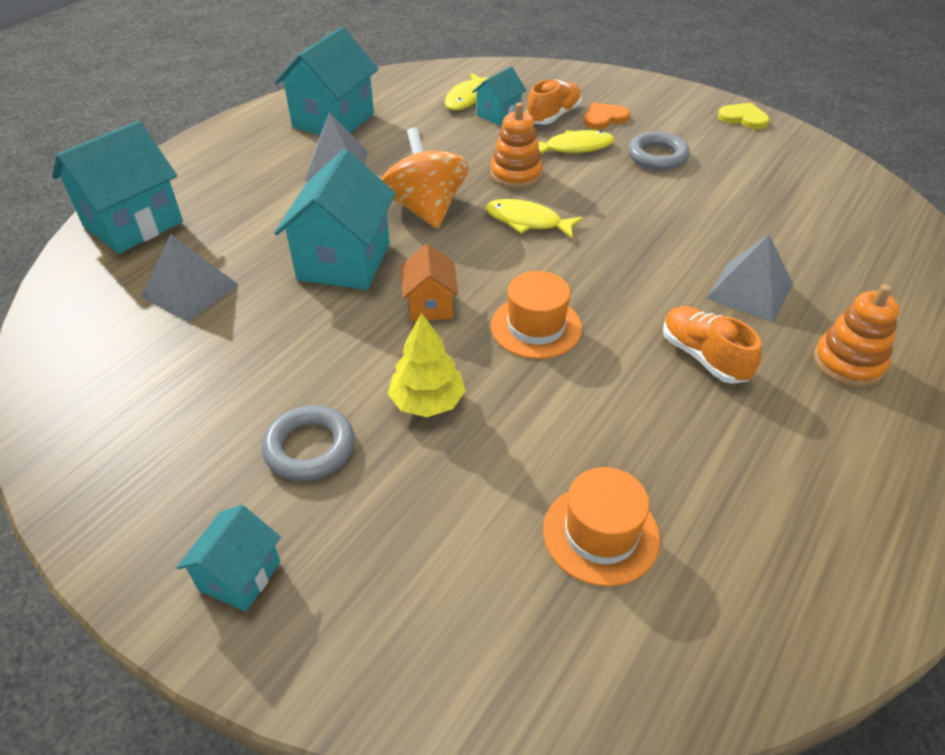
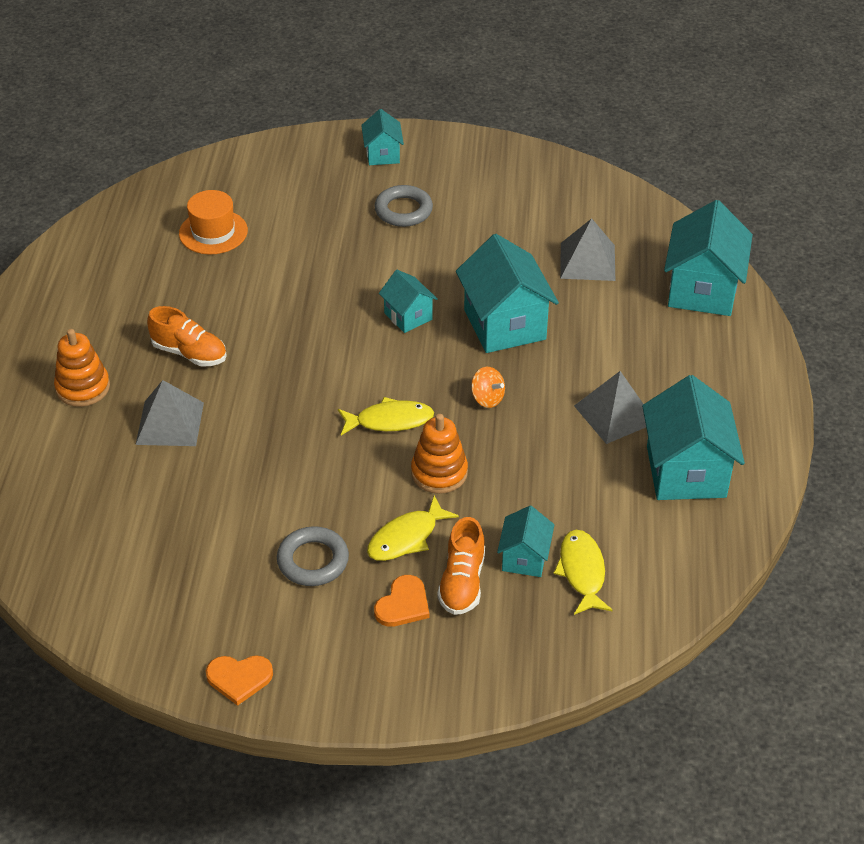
camera: 150 degrees right, 0 degrees up
orange spinning top [381,127,469,229] -> orange spinning top [471,367,505,408], size x0.47
yellow tree [388,313,466,417] -> none
orange house [401,244,458,322] -> turquoise house [379,270,437,333]
orange hat [491,271,582,359] -> none
yellow heart [718,103,770,129] -> orange heart [206,655,273,706]

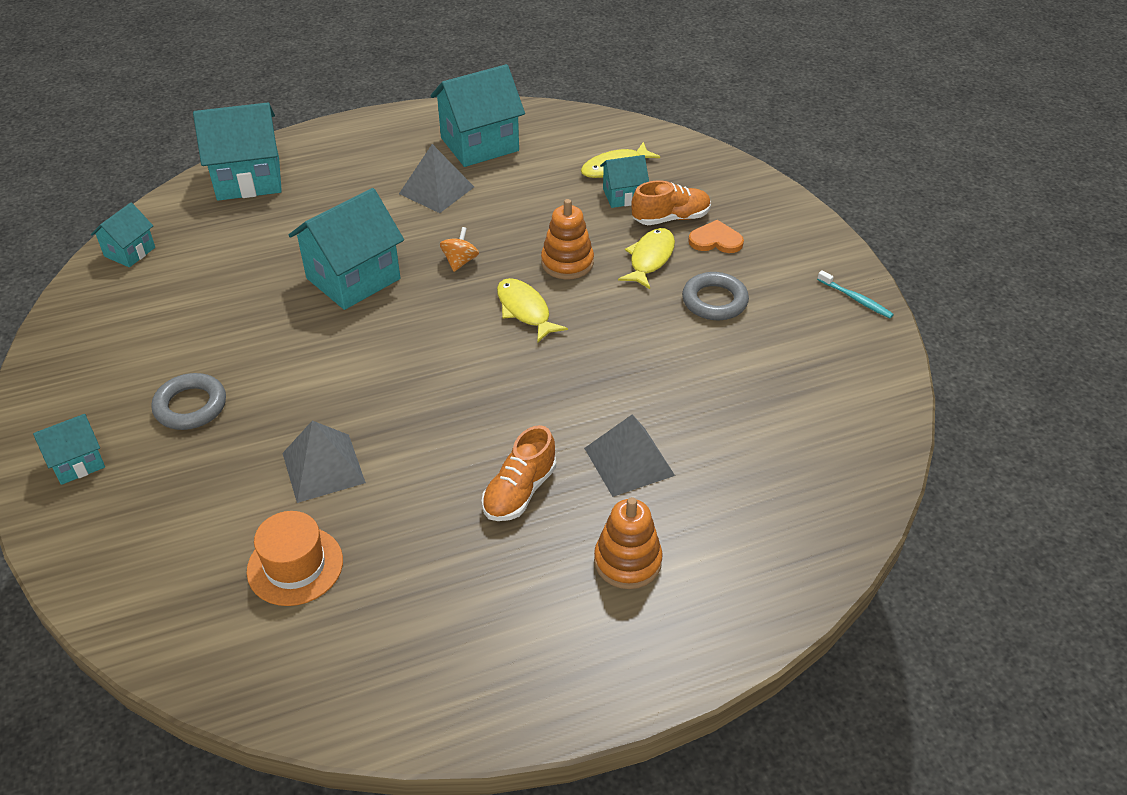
camera: 115 degrees left, 0 degrees up
orange shoe [147,306,227,366] -> orange shoe turned 150 degrees counterclockwise [482,425,556,521]
orange heart [206,655,273,706] -> turquoise toothbrush [817,270,894,318]
yellow fish [367,495,459,561] -> yellow fish turned 90 degrees counterclockwise [618,228,675,289]
turquoise house [379,270,437,333] -> turquoise house moved to [91,203,155,267]
grey pyramid [560,218,615,281] -> grey pyramid moved to [283,421,366,503]

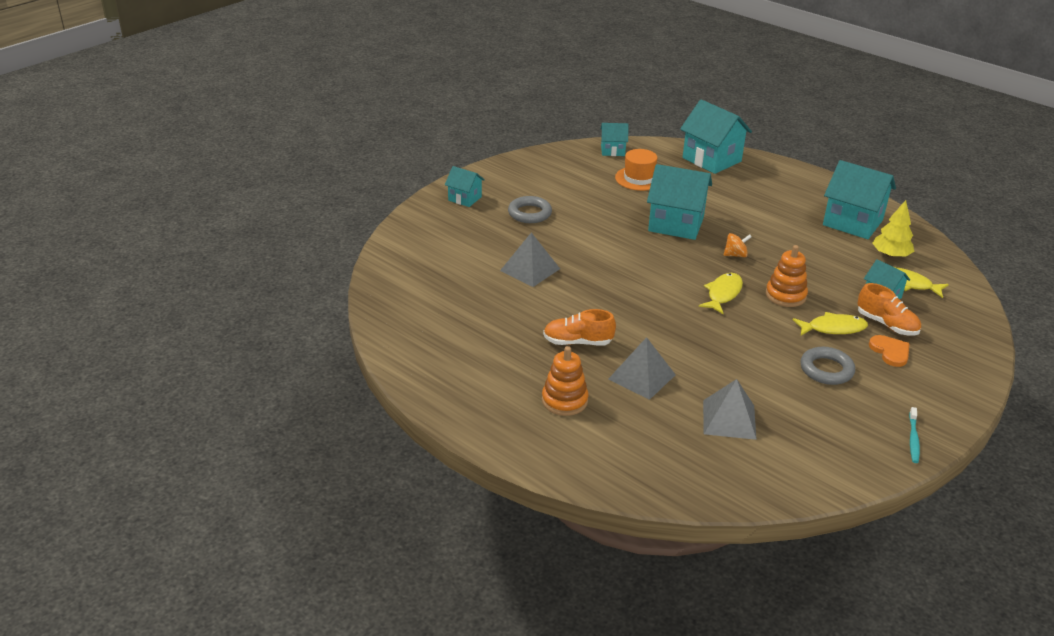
camera: 60 degrees right, 10 degrees down
orange hat [247,511,343,606] -> orange hat moved to [615,149,658,191]
grey pyramid [399,144,474,213] -> grey pyramid moved to [703,379,757,440]
none -> yellow tree [873,200,914,258]

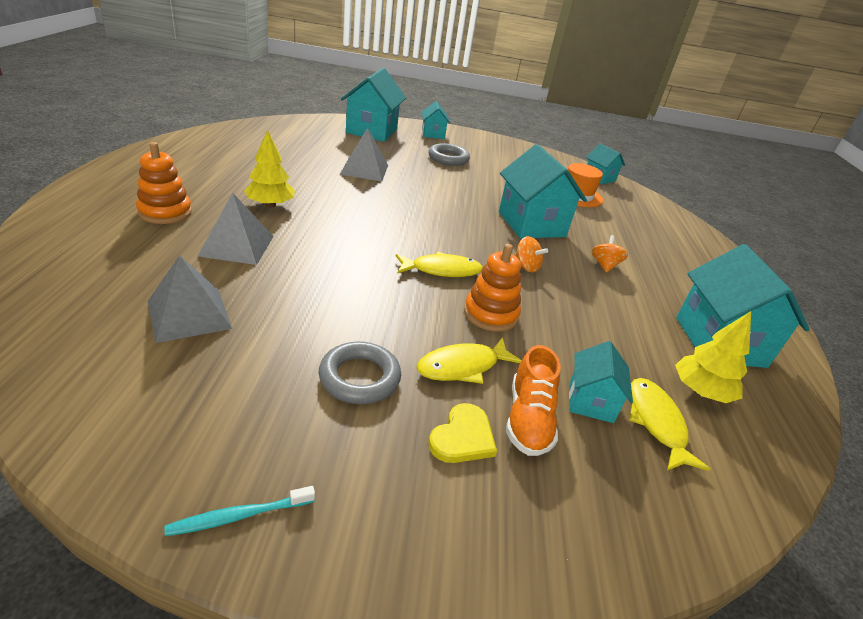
camera: 50 degrees right, 0 degrees up
orange shoe [543,309,616,345] -> yellow tree [244,129,295,208]
turquoise house [680,99,752,174] -> turquoise house moved to [341,68,406,142]
yellow fish [793,312,868,335] -> yellow fish turned 105 degrees clockwise [416,337,522,384]
orange heart [869,335,910,367] -> yellow heart [429,403,497,463]
none -> orange spinning top [592,235,628,273]

